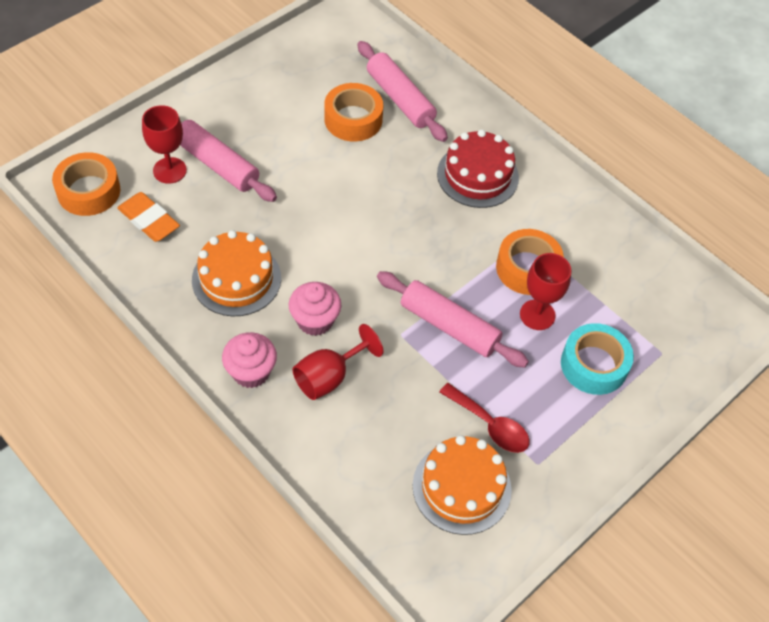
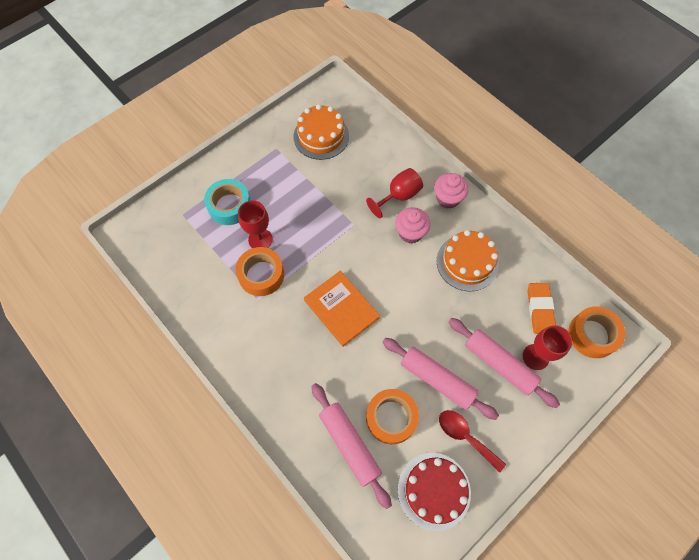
camera: 175 degrees left, 10 degrees up
orange eraser [117,192,180,242] -> orange eraser turned 45 degrees clockwise [527,283,556,334]
pink rolling pin [377,271,529,368] -> pink rolling pin moved to [383,338,499,420]
red cake [437,129,519,208] -> red cake moved to [398,453,471,531]
red spoon [440,383,530,453] -> red spoon moved to [439,410,506,473]
none -> orange book [304,271,380,347]

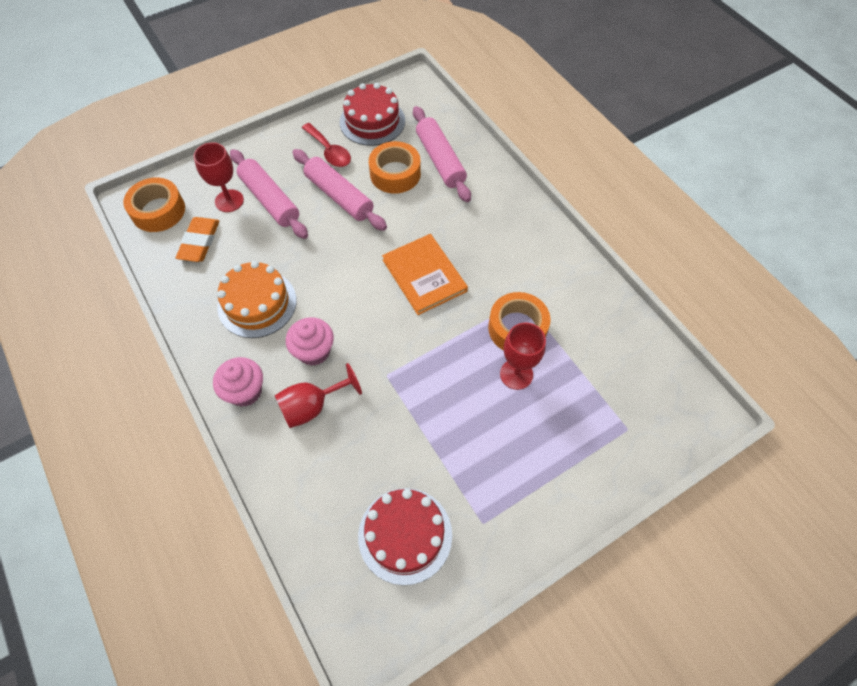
camera: 170 degrees left, 5 degrees down
turquoise tape [204,179,250,225] -> none
orange cake [294,104,349,160] -> red cake [358,488,452,585]

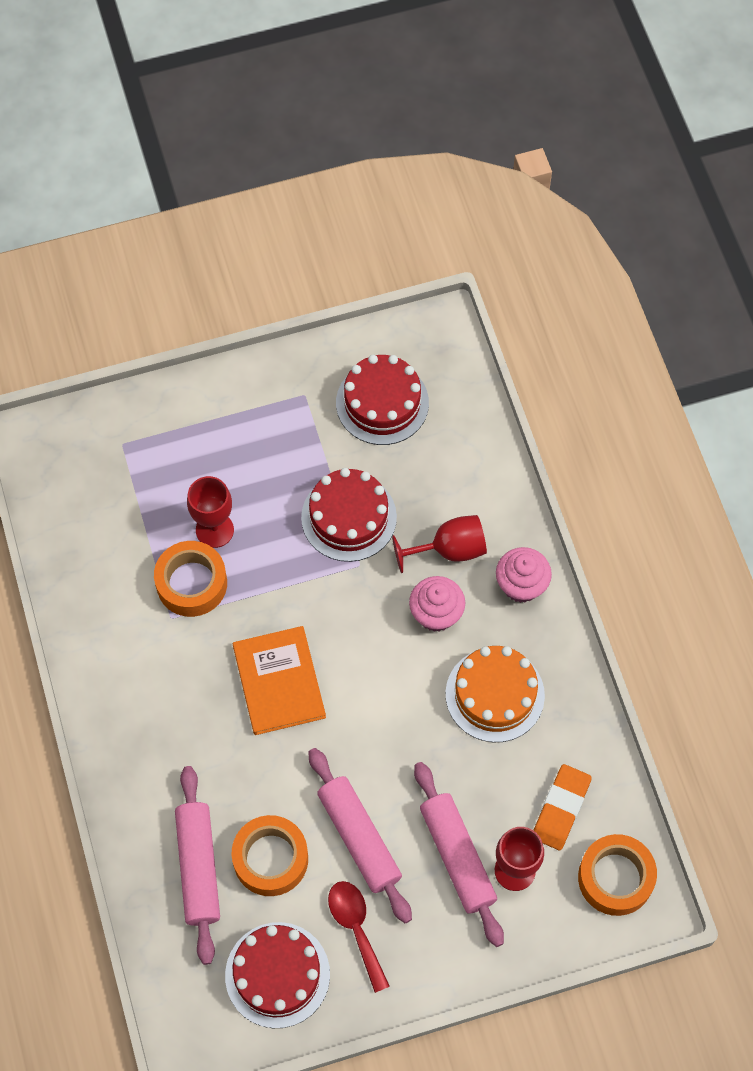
camera: 165 degrees left, 5 degrees up
none -> red cake [301,468,397,562]

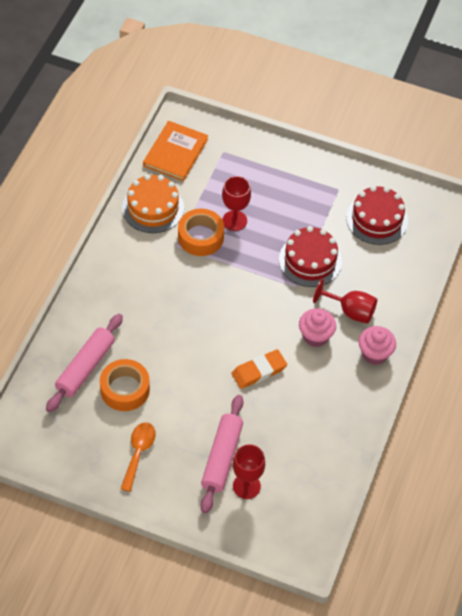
camera: 35 degrees right, 10 degrees down
red cake [225,922,330,1028] -> none
orange book [233,626,326,735] -> orange book moved to [143,121,208,181]
pink rolling pin [308,748,412,923] -> none
red spoon [328,881,390,993] -> orange spoon [120,422,156,492]
orange cake [446,646,545,742] -> orange cake moved to [122,174,184,233]
orange eraser [533,764,592,850] -> orange eraser moved to [231,349,287,389]
orange tape [578,834,657,916] -> none

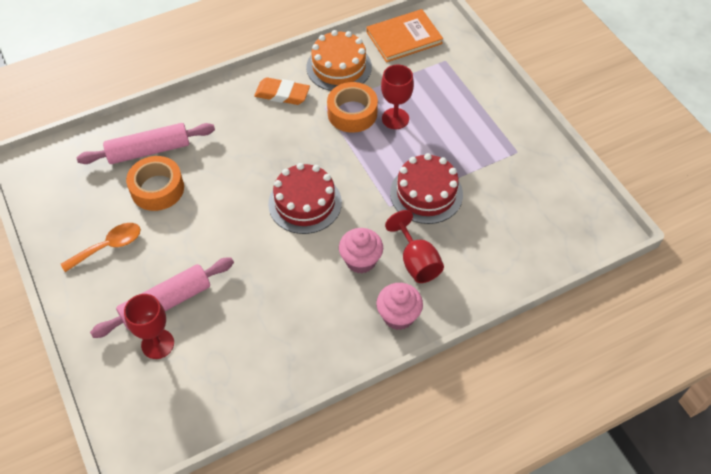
camera: 45 degrees right, 0 degrees up
orange eraser [231,349,287,389] -> orange eraser moved to [254,77,310,105]
red cake [346,186,408,245] -> red cake moved to [268,163,342,234]

